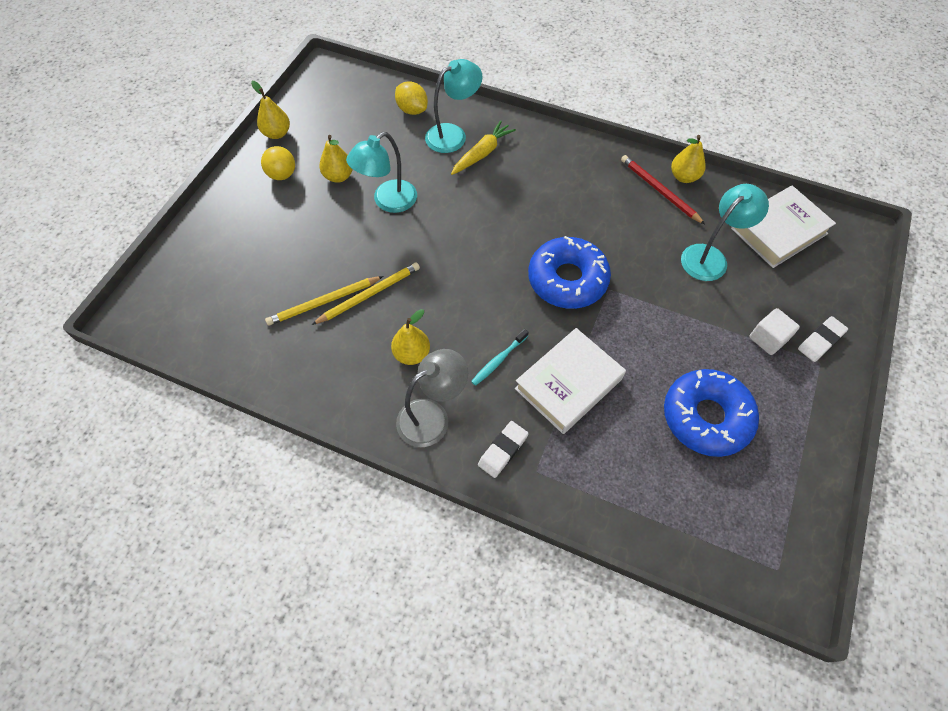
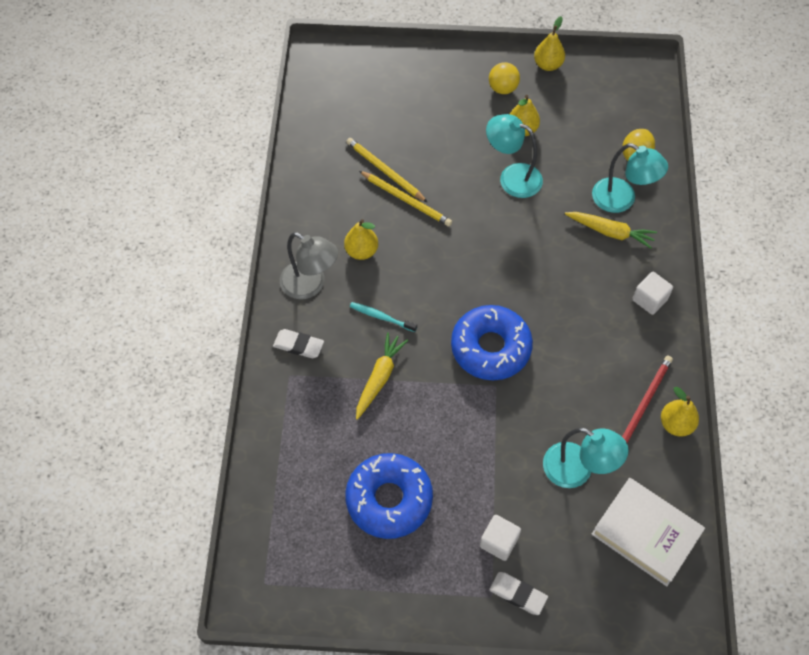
camera: 70 degrees right, 0 degrees up
white book [515,328,626,434] -> yellow carrot [356,332,408,420]
none -> white cube [632,272,673,315]

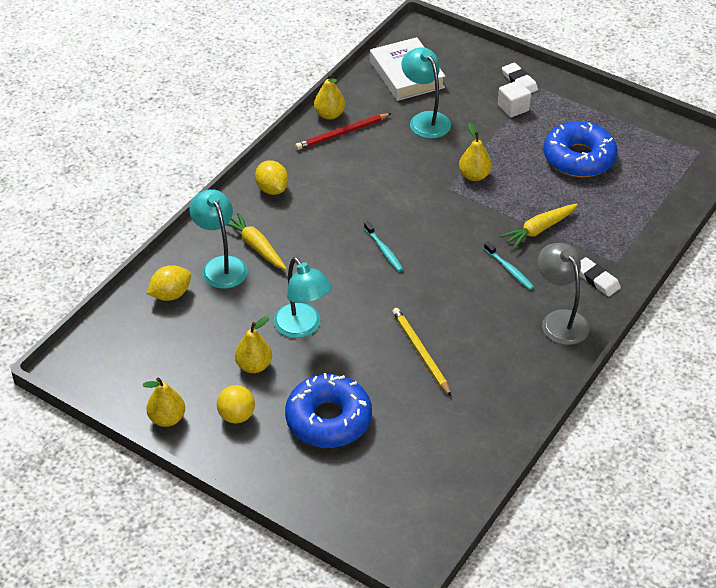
camera: 150 degrees left, 15 degrees down
yellow pear [344,219,378,260] -> yellow pear moved to [459,123,492,181]
yellow pencil [346,138,427,202] -> none
blue donut [451,305,533,381] -> blue donut moved to [285,373,372,448]
white cube [632,272,673,315] -> yellow lemon [255,160,288,195]
none -> turquoise toothbrush [364,221,403,272]

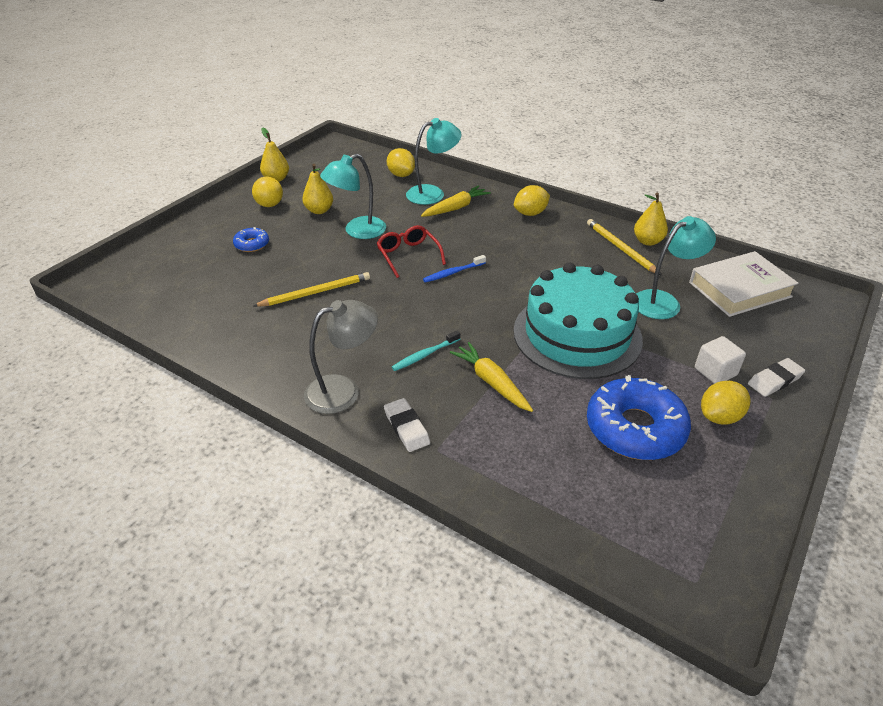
camera: 90 degrees right, 5 degrees down
blue donut [285,373,372,448] -> blue donut [233,227,269,252], size x0.48
red pencil [295,113,392,150] -> yellow pencil [587,219,662,276]
turquoise toothbrush [364,221,403,272] -> blue toothbrush [423,255,486,283]
yellow pear [459,123,492,181] -> turquoise cake [513,263,643,379]
white eraser [579,257,621,297] -> white eraser turned 75 degrees counterclockwise [384,398,430,452]
none -> red glasses [376,225,446,278]
none -> yellow lemon [701,381,750,425]

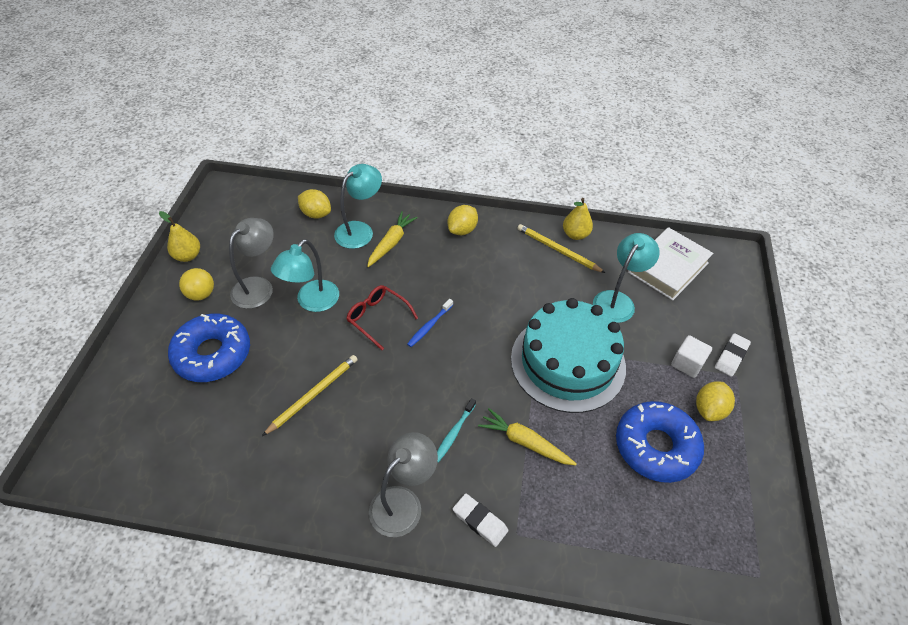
camera: 25 degrees left, 10 degrees up
blue donut [233,227,269,252] -> blue donut [168,314,250,382], size x2.08
yellow pear [302,164,333,214] -> grey lamp [229,218,274,309]

